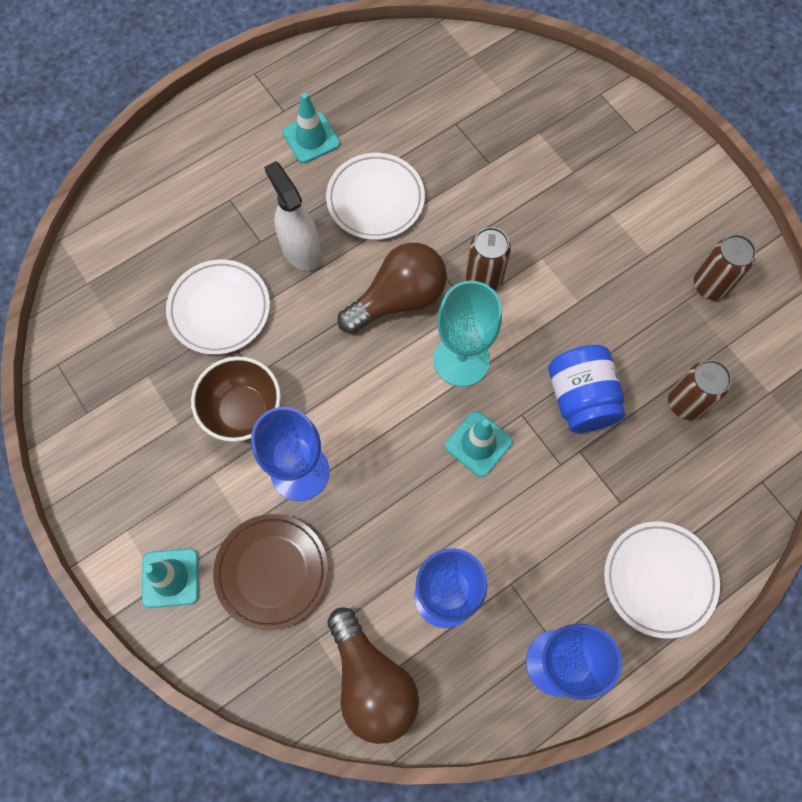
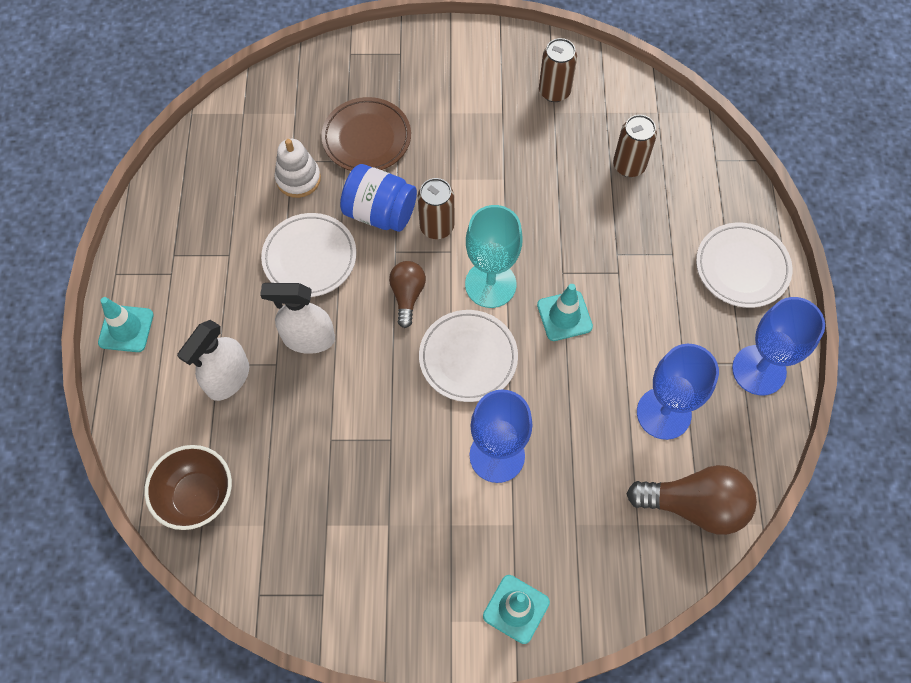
camera: 55 degrees left, 5 degrees down
white plate [166,260,270,355] -> white plate moved to [419,310,518,402]
brown bowl [191,356,281,442] -> brown bowl moved to [144,445,232,530]
brown plate [213,514,328,630] -> brown plate moved to [321,97,411,171]
turquoise traffic cone [282,92,340,163] -> turquoise traffic cone moved to [98,297,154,352]
brown light bulb [337,243,447,334] -> brown light bulb [389,261,426,328], size x0.59
blue jar [548,345,625,433] -> blue jar moved to [340,164,417,232]
none -> white spray bottle [177,320,249,401]
none -> white stacking toy [275,139,321,198]

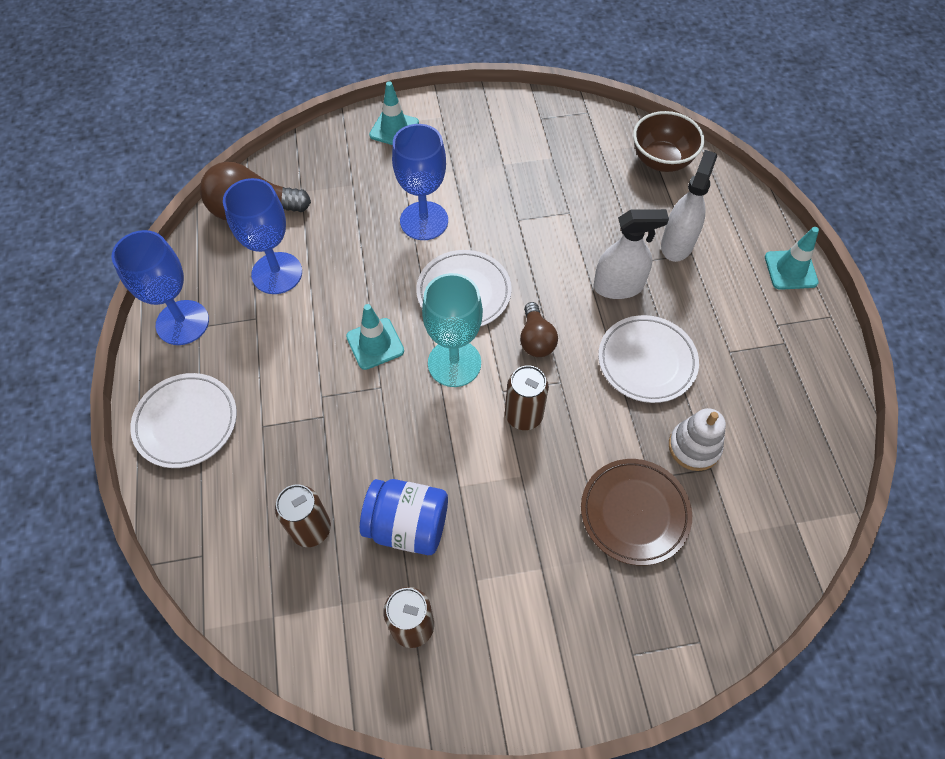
camera: 170 degrees right, 5 degrees down
blue jar [340,164,417,232] -> blue jar moved to [360,479,448,555]

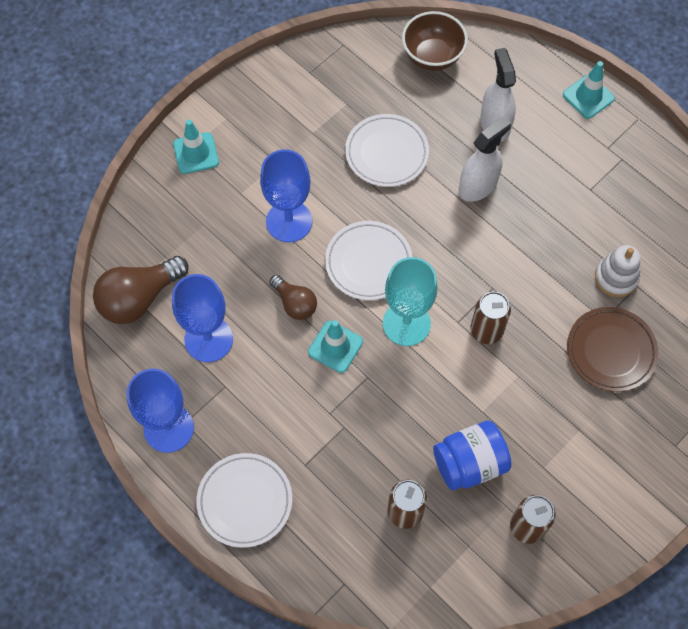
camera: 35 degrees left, 5 degrees up
brown light bulb [520,302,558,357] -> brown light bulb moved to [269,275,317,320]
white plate [598,315,699,403] -> white plate moved to [345,114,429,187]

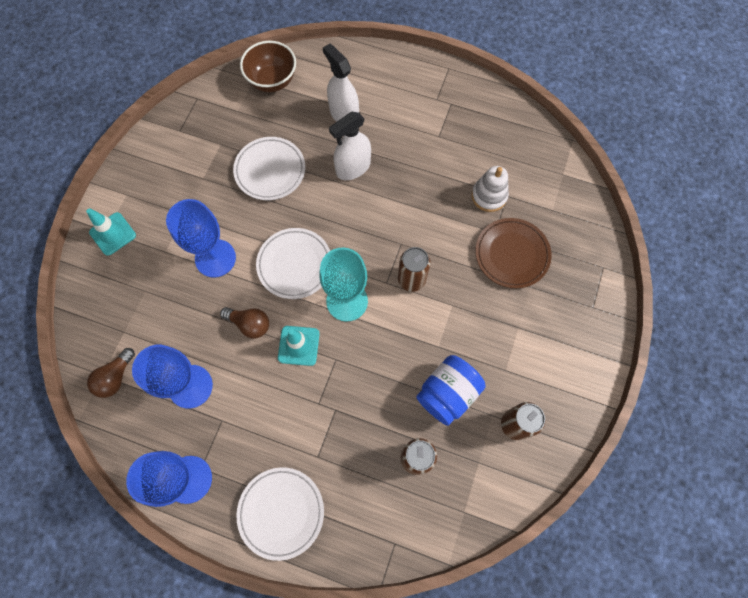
camera: 25 degrees left, 5 degrees up
brown light bulb [93,256,189,324] -> brown light bulb [87,348,135,398], size x0.59
white spray bottle [459,117,511,202] -> white spray bottle turned 150 degrees counterclockwise [329,112,371,180]
turquoise traffic cone [563,61,615,119] -> none

